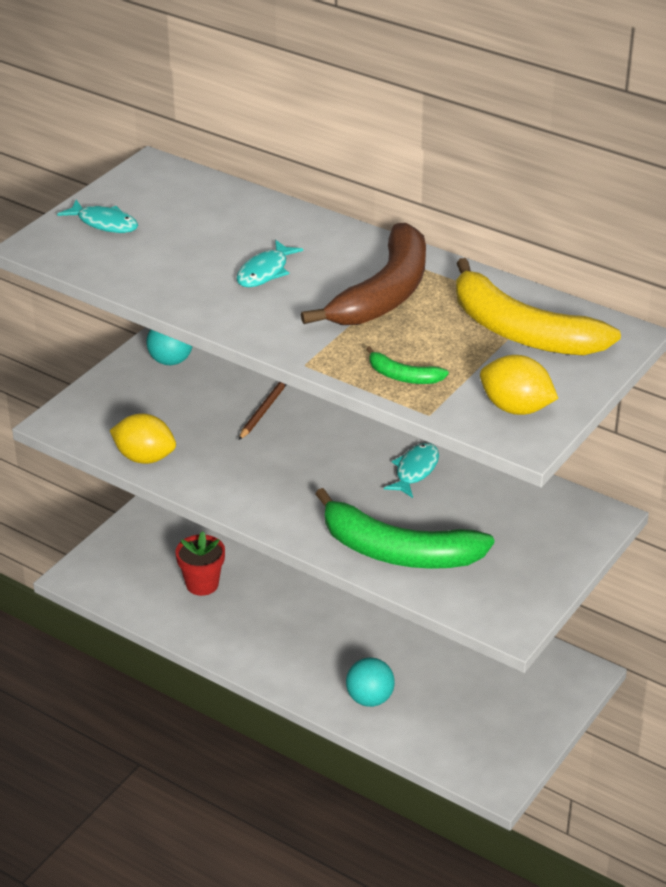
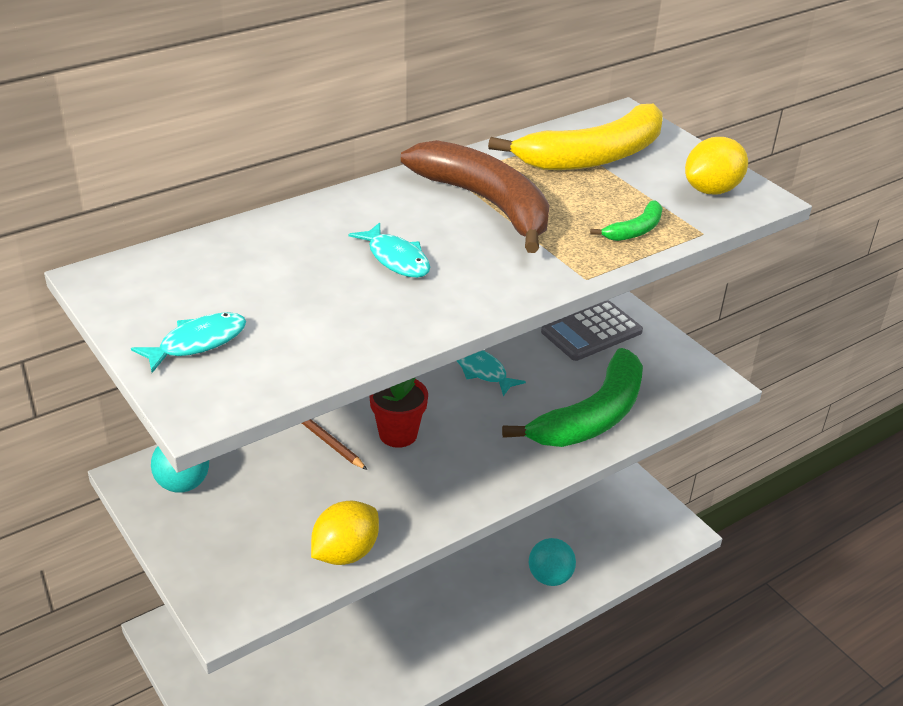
camera: 70 degrees left, 0 degrees up
red flower pot [176,531,225,596] -> red flower pot moved to [369,378,428,448]
none -> grey calculator [541,301,643,361]

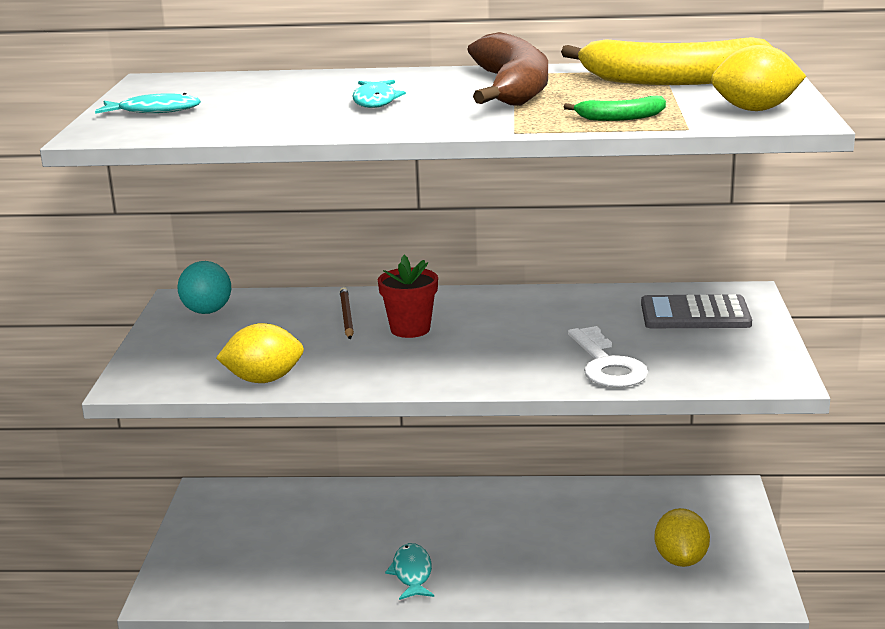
camera: 40 degrees right, 15 degrees down
turquoise fish [457,350,526,396] -> turquoise fish moved to [385,543,434,600]
green banana [502,348,643,447] -> white key [568,326,648,388]
turquoise ball [529,538,576,586] -> none
none -> yellow lemon [655,508,710,567]

